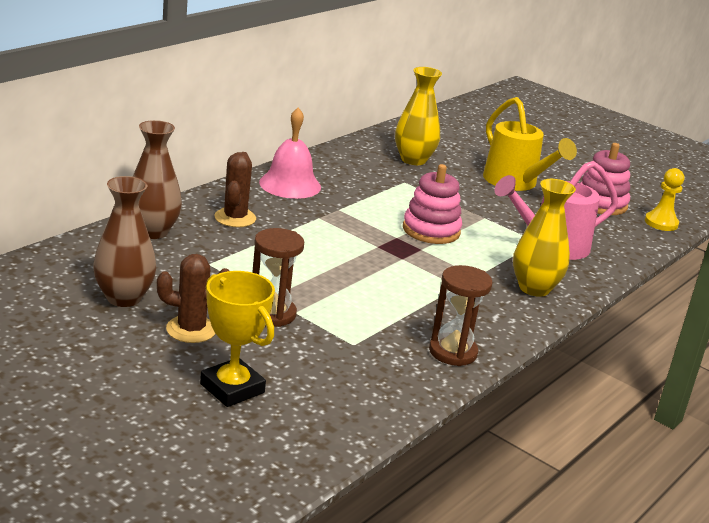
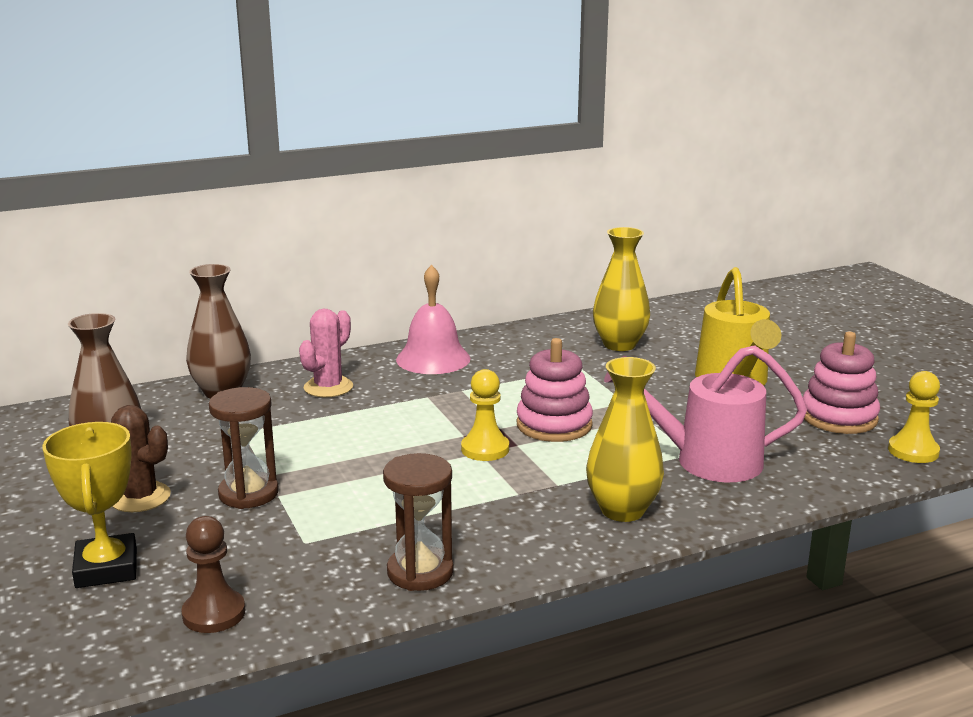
camera: 30 degrees right, 5 degrees down
brown cactus [214,152,256,227] -> pink cactus [299,309,353,397]
none -> brown pawn [181,516,245,633]
none -> yellow pawn [461,369,509,461]

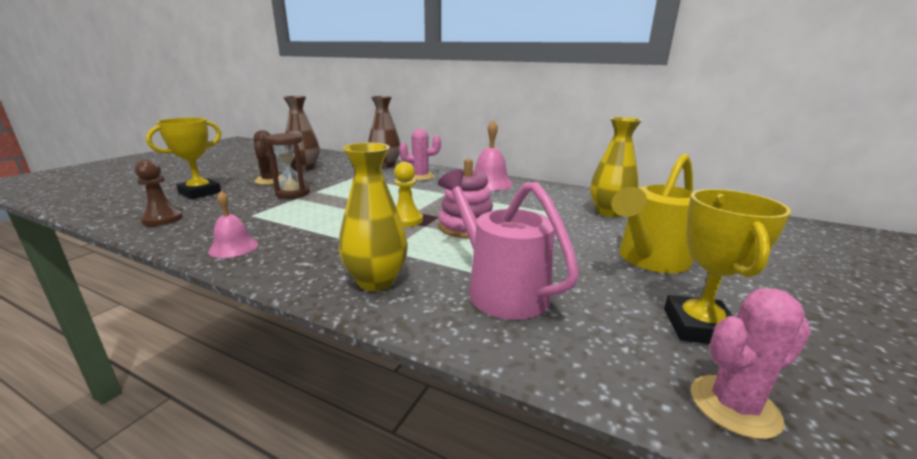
camera: 50 degrees right, 0 degrees up
brown hourglass [383,453,454,591] -> pink bell [208,191,259,258]
pink stacking toy [803,332,880,434] -> yellow trophy [664,189,791,344]
yellow pawn [888,371,940,463] -> pink cactus [691,288,811,439]

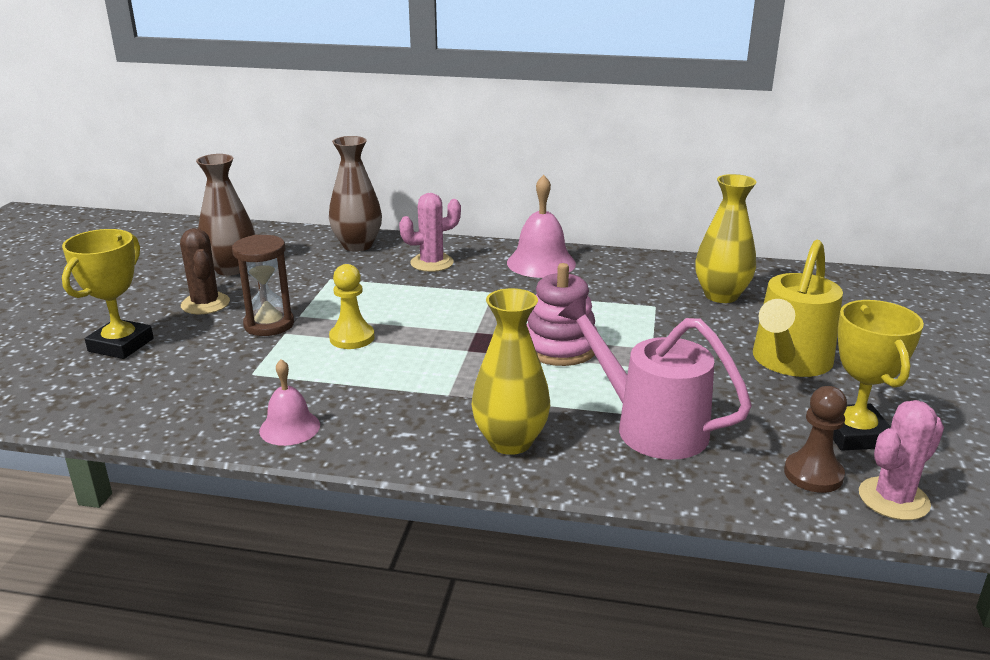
camera: 15 degrees left, 5 degrees up
brown pawn [135,159,183,226] -> brown pawn moved to [784,386,847,493]
yellow pawn [394,162,423,227] -> yellow pawn moved to [329,264,375,349]

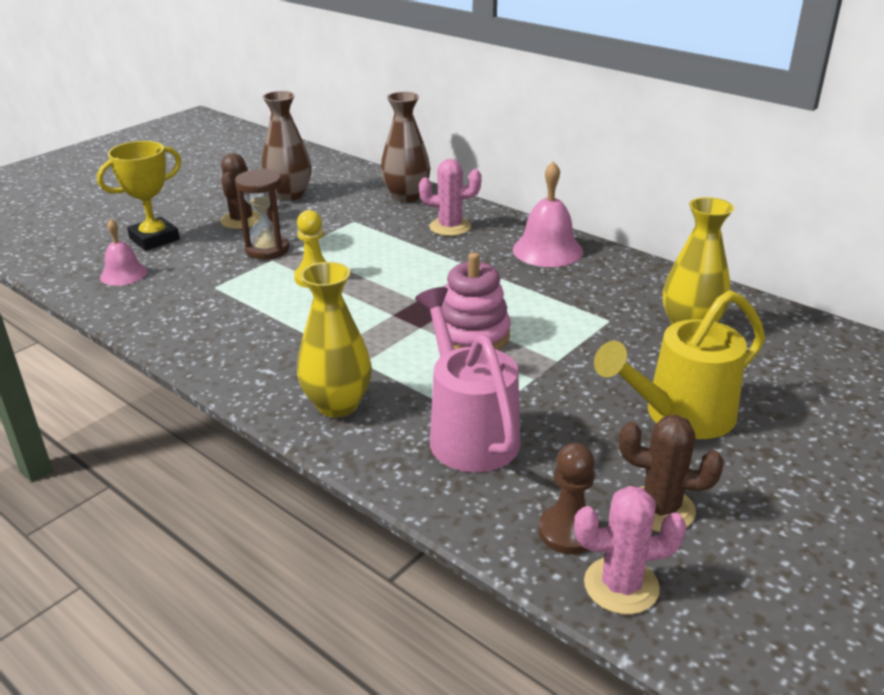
camera: 30 degrees right, 5 degrees up
pink bell [259,359,320,446] -> pink bell moved to [100,219,147,286]
yellow trophy [833,300,924,451] -> brown cactus [619,415,724,532]

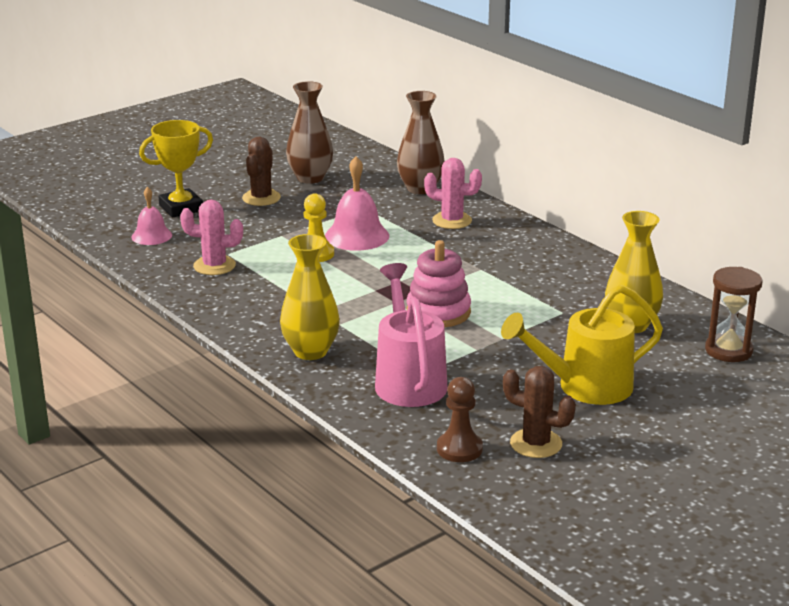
camera: 10 degrees right, 5 degrees down
brown hourglass [235,169,289,260] -> brown hourglass moved to [705,267,762,362]
pink bell [513,161,583,267] -> pink bell moved to [325,156,389,251]
pink cactus [574,486,686,615] -> pink cactus moved to [180,200,243,275]

